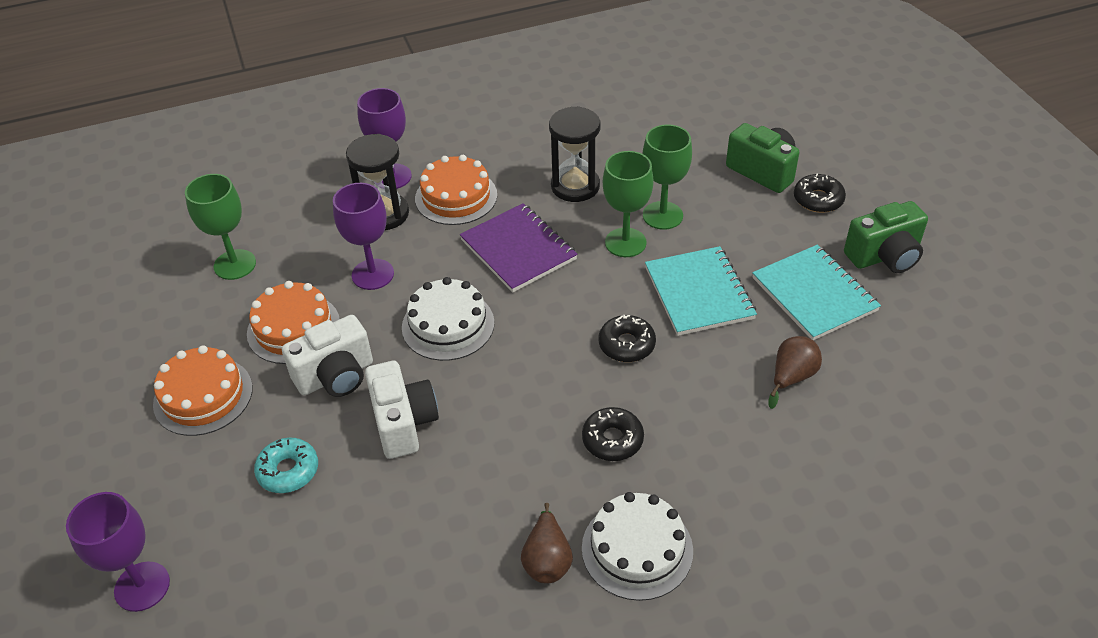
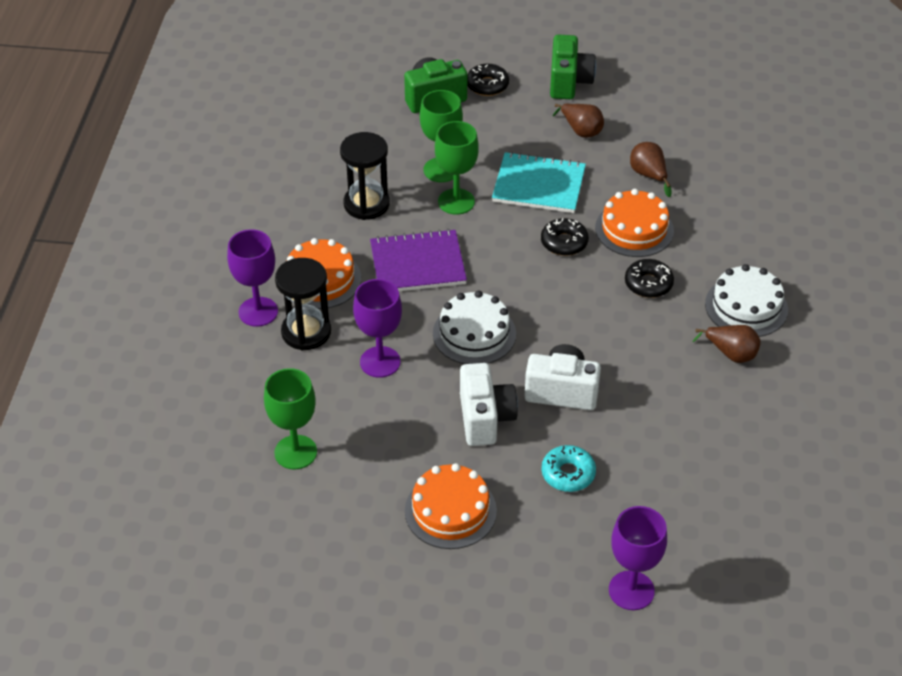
camera: 65 degrees left, 0 degrees up
orange cake [247,281,340,364] -> orange cake moved to [595,189,674,257]
turquoise notebook [752,245,881,340] -> brown pear [553,103,604,138]

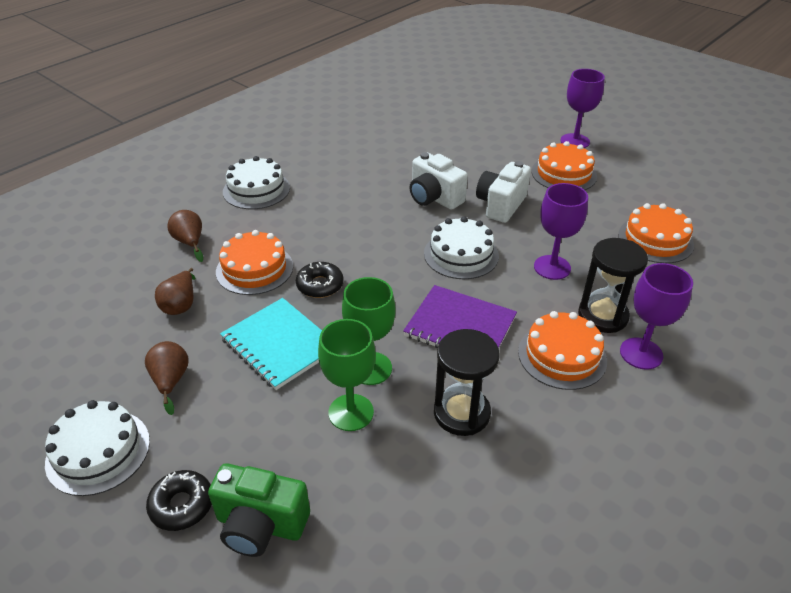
camera: 145 degrees left, 5 degrees down
green goblet [264,368,317,469] -> orange cake [618,203,694,263]
turquoise donut [541,445,596,492] -> none
green camera [550,35,596,99] -> white cake [45,400,150,496]
purple goblet [609,506,667,610] -> purple goblet moved to [560,69,605,148]
black donut [625,259,674,298] -> none
brown pear [692,325,761,363] -> brown pear moved to [167,210,203,262]

